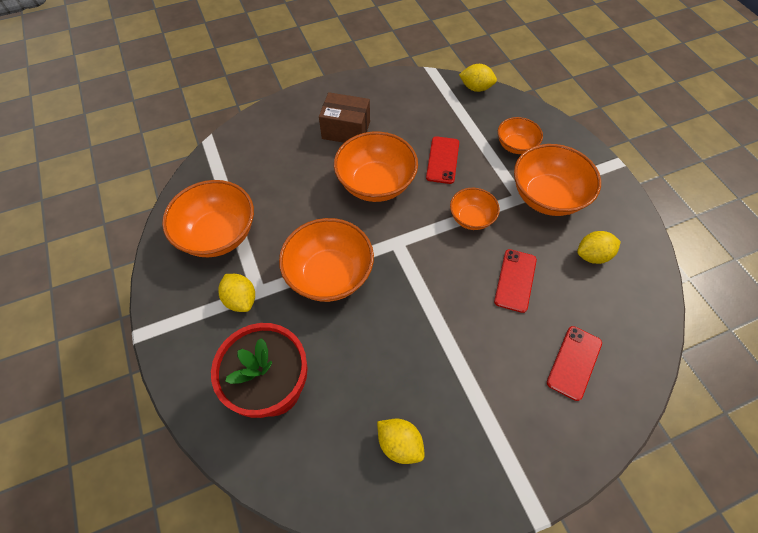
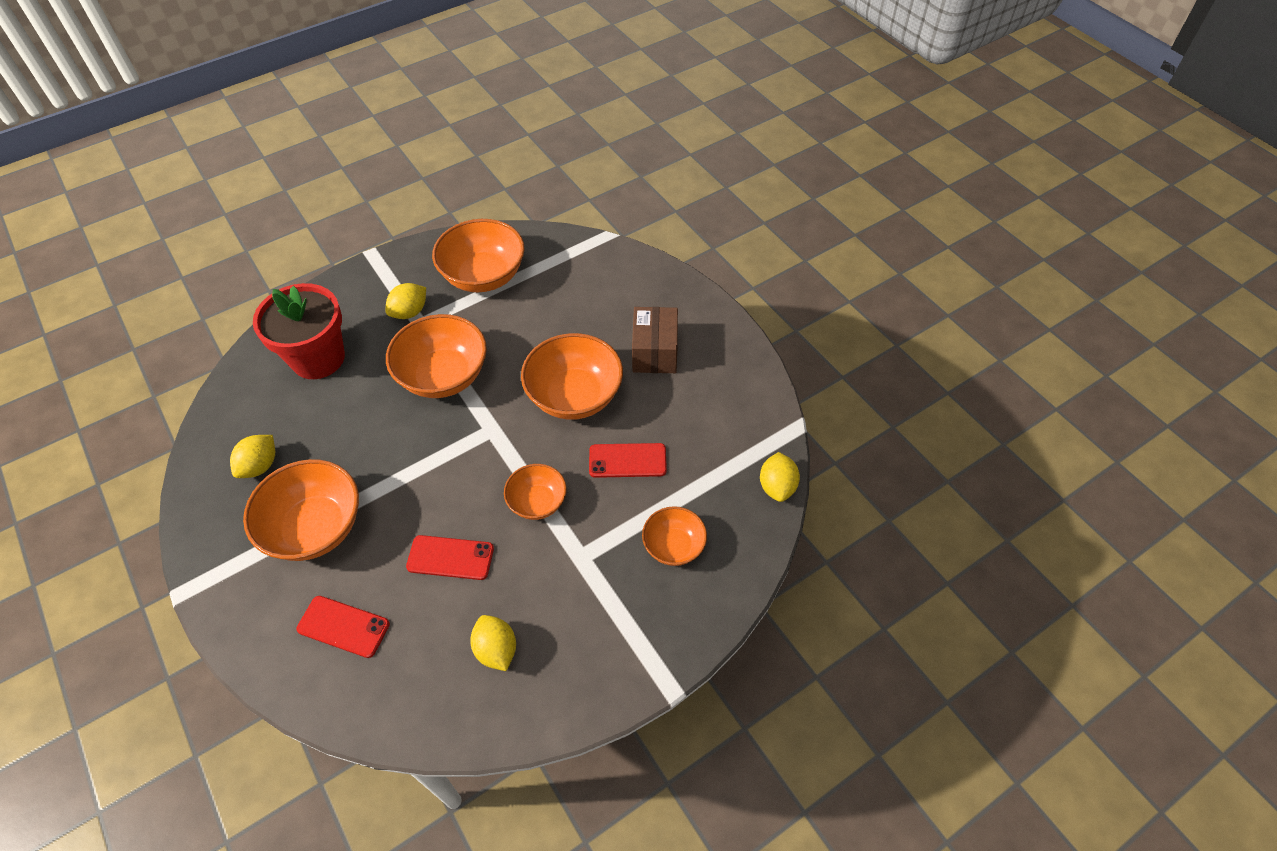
camera: 80 degrees right, 5 degrees down
orange bowl [514,144,601,216] -> orange bowl moved to [243,459,359,561]

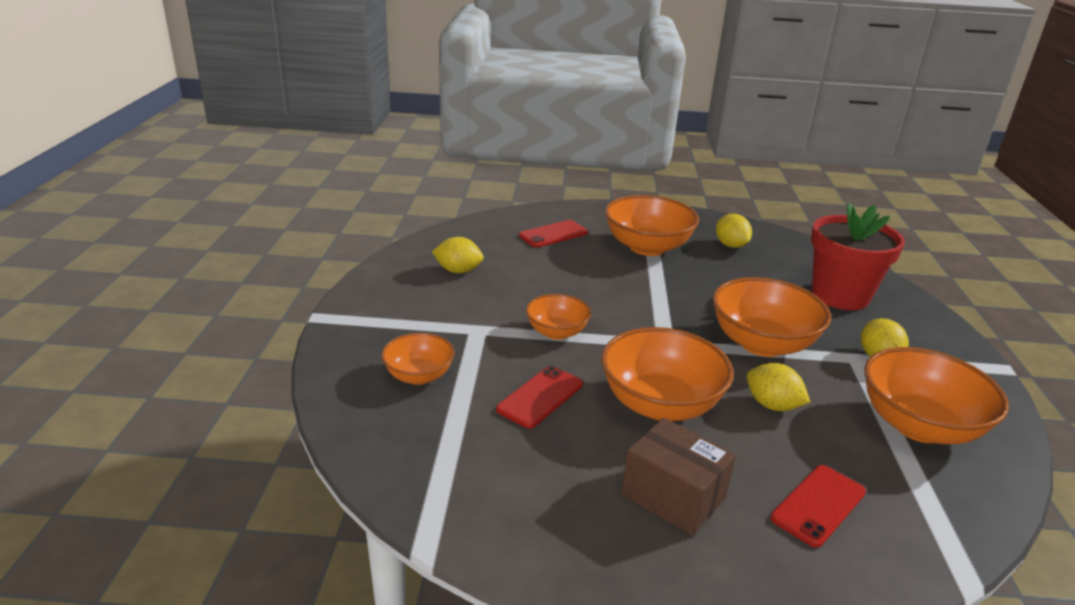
camera: 125 degrees right, 25 degrees down
red phone [406,535,494,580] -> red phone moved to [770,465,866,548]
yellow lemon [760,452,800,502] -> yellow lemon moved to [747,363,810,411]

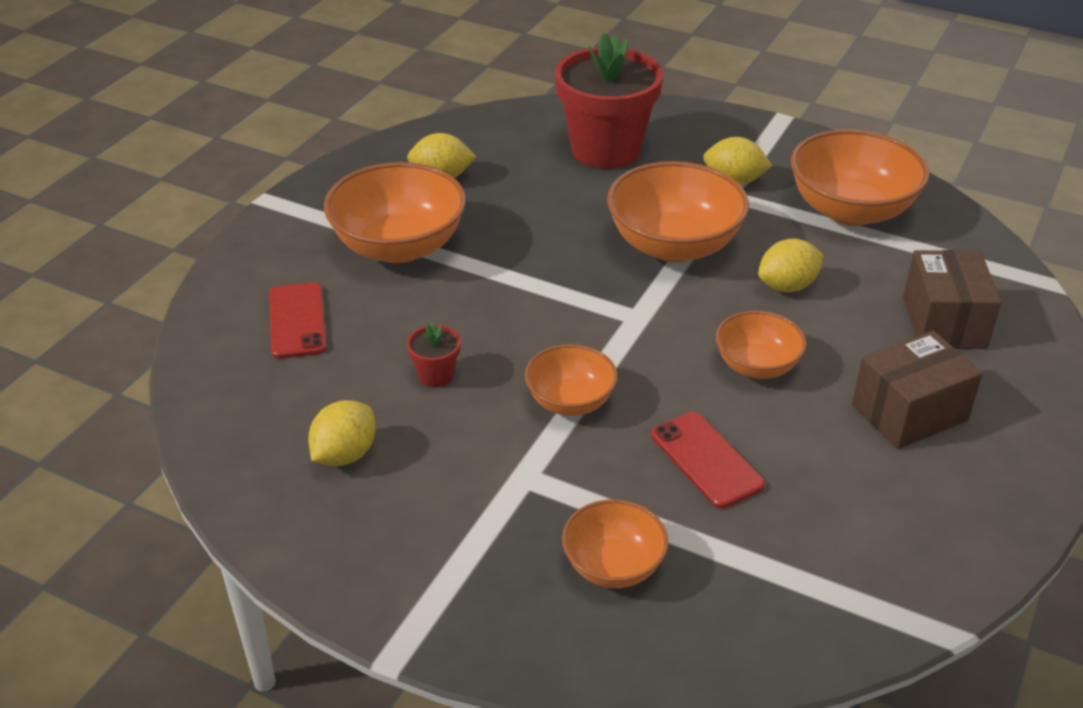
camera: 65 degrees left, 10 degrees up
orange bowl [601,327,734,421] -> orange bowl [716,311,806,379], size x0.57
red phone [770,465,866,548] -> brown box [903,250,1001,349]
none -> red flower pot [407,322,461,387]

